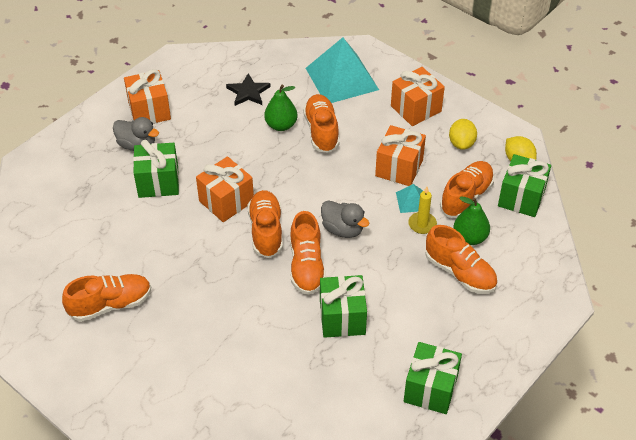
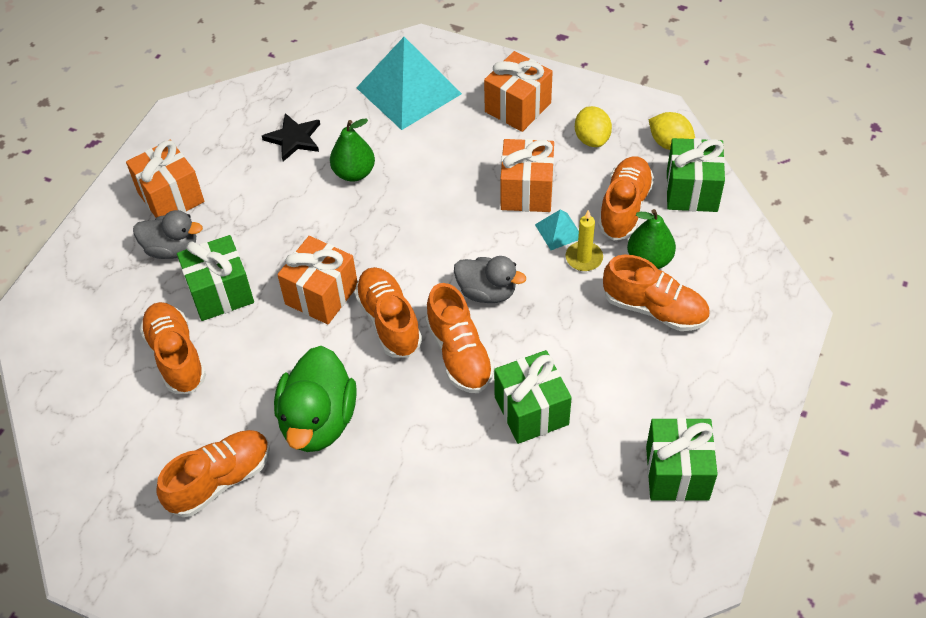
camera: 15 degrees left, 5 degrees up
orange shoe [303,94,340,153] -> orange shoe moved to [139,302,206,394]
none -> green duck [274,346,357,452]

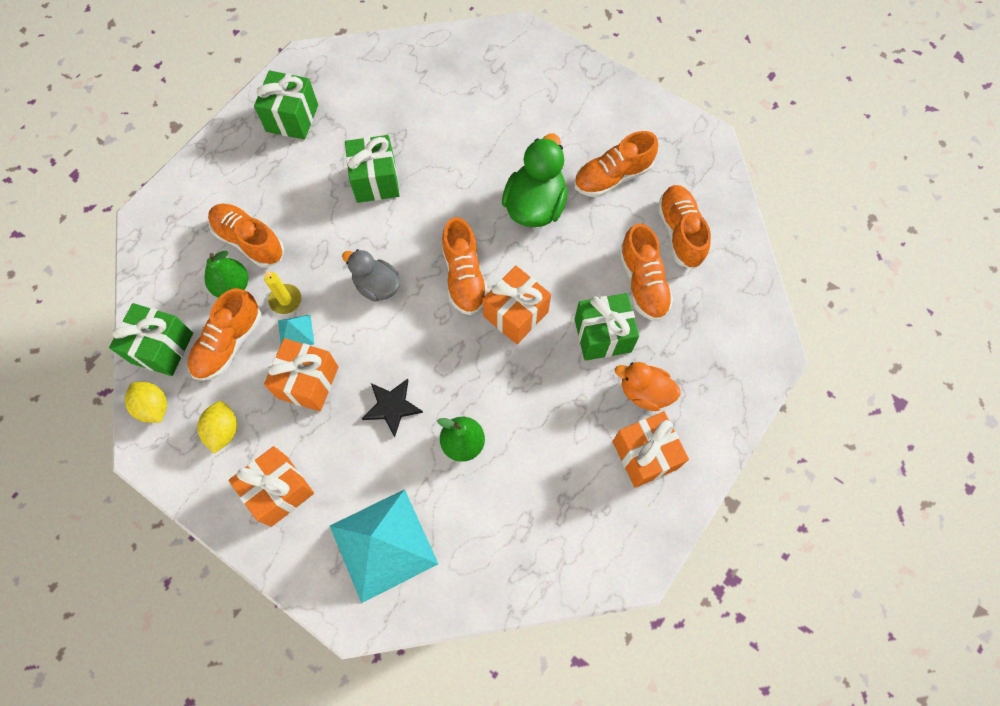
camera: 170 degrees left, 15 degrees up
grey duck [133,210,203,259] -> orange duck [615,362,681,411]
black star [262,113,320,162] -> black star moved to [362,379,423,437]
orange shoe [426,283,495,393] -> orange shoe moved to [657,185,711,269]

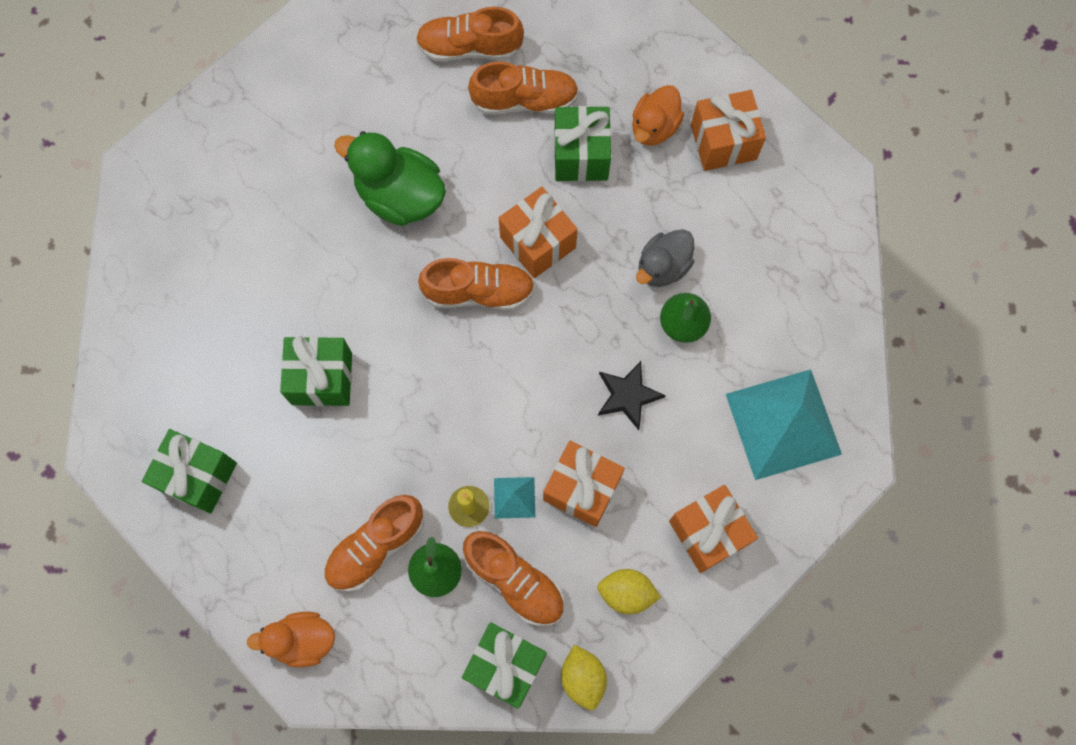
camera: 80 degrees left, 5 degrees up
yellow lemon [125,382,167,423] -> yellow lemon turned 75 degrees counterclockwise [561,645,607,710]
grey duck [342,249,400,302] -> grey duck moved to [636,229,694,287]
orange shoe [574,131,658,197] -> none
none -> orange duck [247,612,335,667]

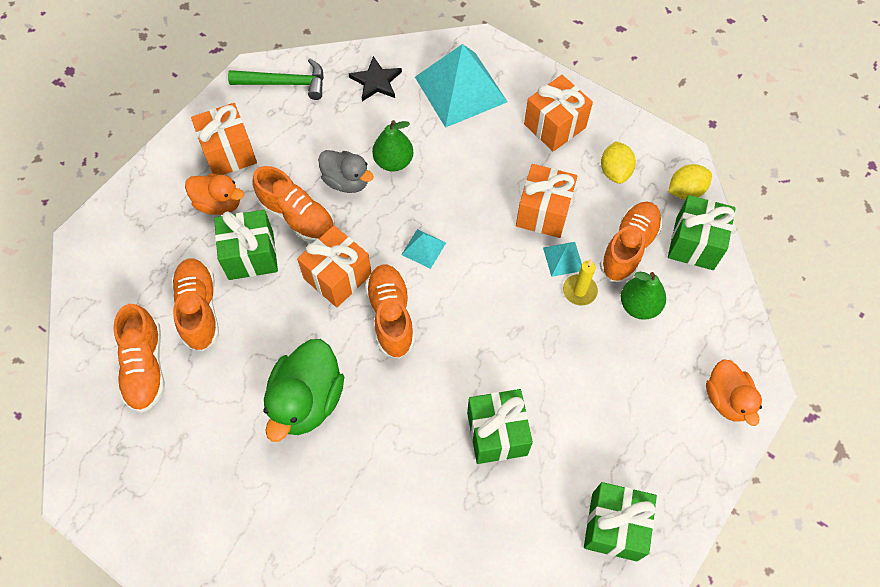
camera: 100 degrees left, 10 degrees down
orange shoe [324,495,424,592] -> orange shoe moved to [252,166,335,243]
black star [598,361,666,430] -> black star moved to [349,56,402,101]
none -> green hammer [228,59,324,100]
none -> turquoise pyramid [401,229,446,269]

